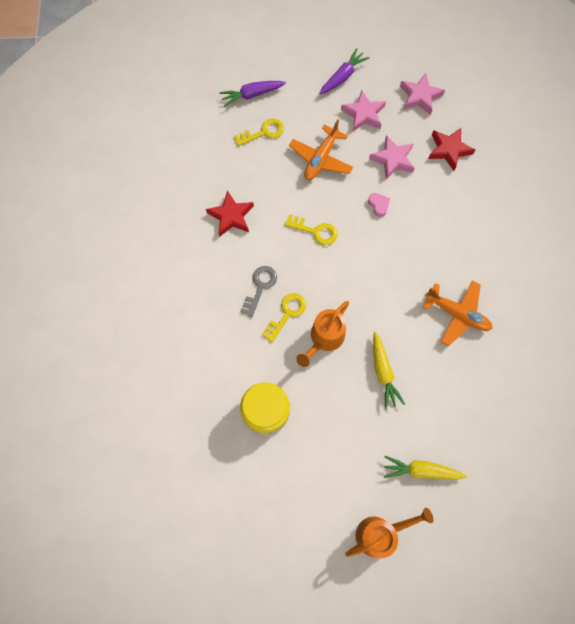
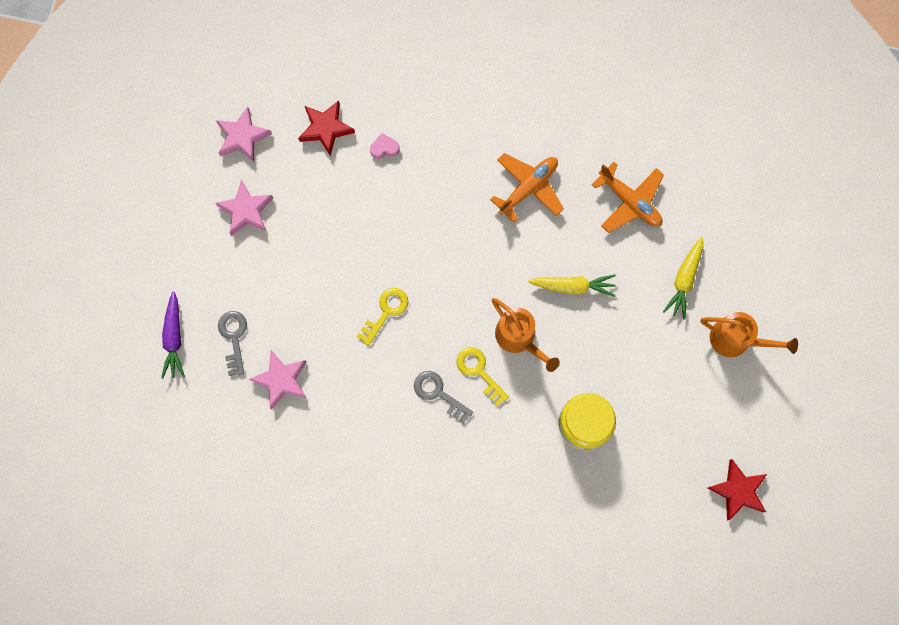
camera: 75 degrees left, 5 degrees up
red star [206,191,254,237] -> red star moved to [708,459,767,520]
yellow key [234,118,284,146] -> grey key [218,311,247,376]
orange plane [289,119,353,180] -> orange plane moved to [592,162,664,233]
purple carrot [319,48,370,94] -> none
orange watering can [345,508,433,558] -> orange watering can turned 120 degrees clockwise [701,312,798,357]
pink heart [368,193,390,217] -> pink heart moved to [370,133,400,159]
pink star [369,135,415,179] -> pink star moved to [249,350,307,410]

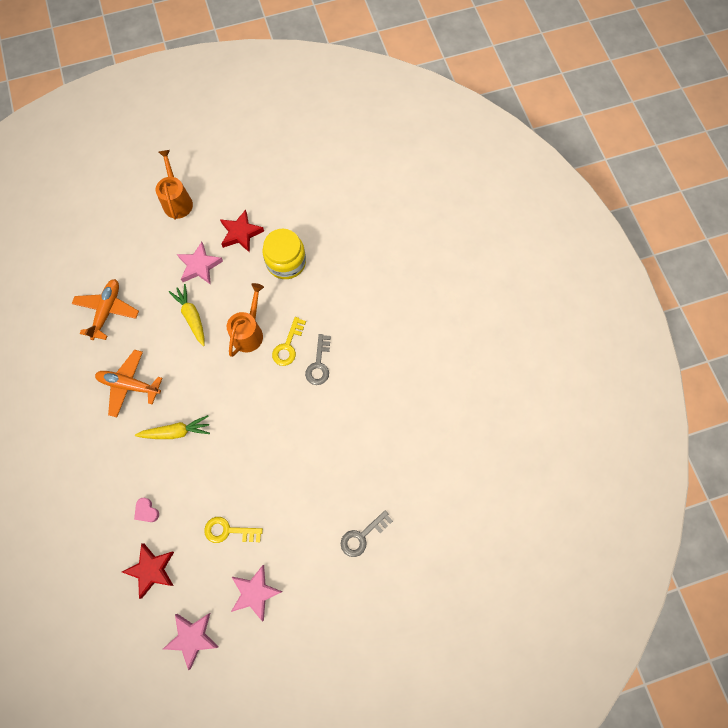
camera: 120 degrees left, 5 degrees down
purple carrot [161,291,185,379] -> none
pink star [249,350,307,410] -> pink star moved to [177,242,223,285]
yellow key [357,288,408,346] -> yellow key moved to [204,517,263,543]
yellow carrot [663,237,703,320] -> yellow carrot moved to [135,415,210,439]
red star [708,459,767,520] -> red star moved to [220,210,264,253]

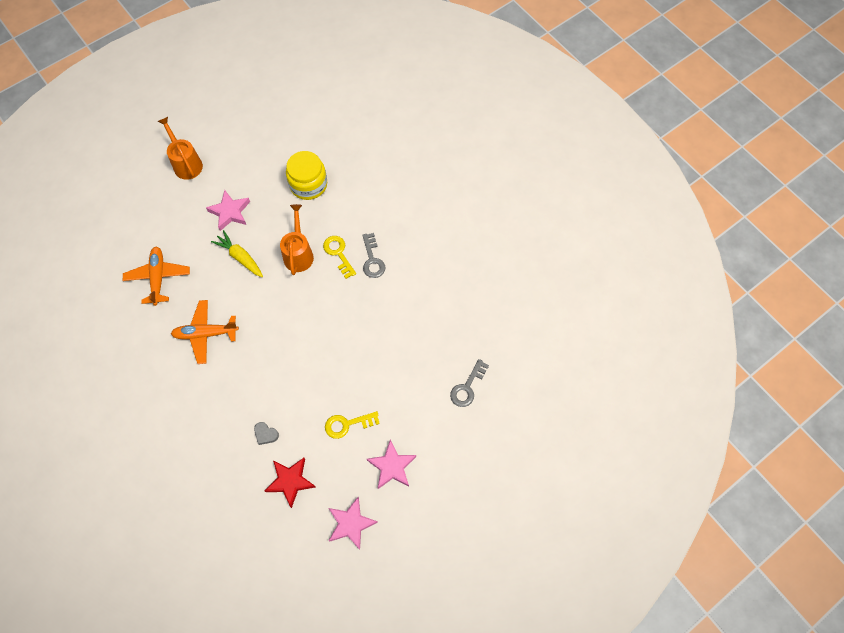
camera: 20 degrees left, 5 degrees down
pink heart [134,498,159,522] -> grey heart [254,422,279,445]
yellow carrot [135,415,210,439] -> none
red star [220,210,264,253] -> none
yellow key [272,317,306,366] -> yellow key turned 150 degrees clockwise [323,236,356,279]

